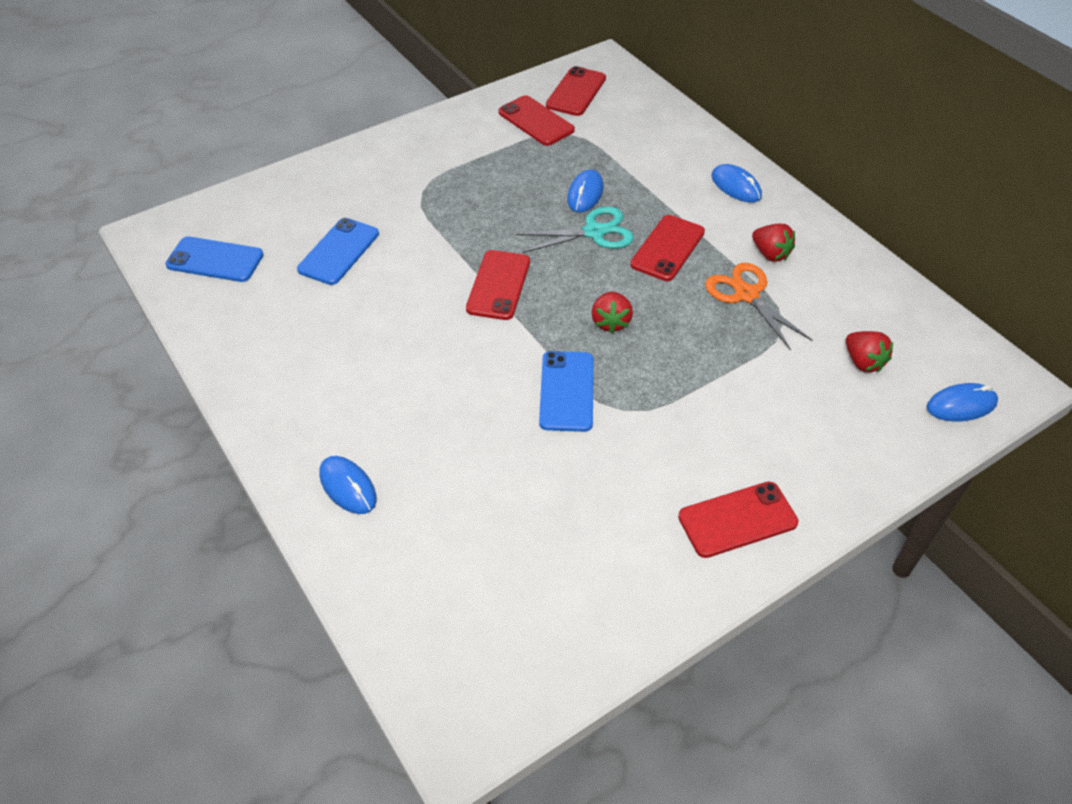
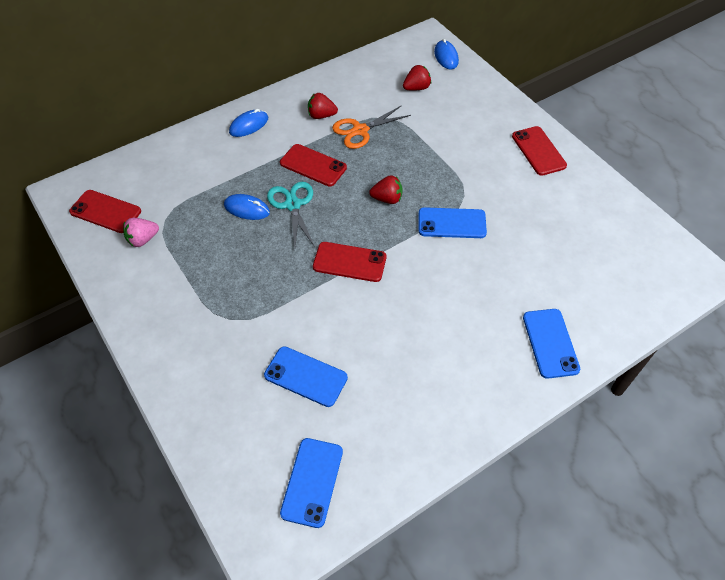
camera: 90 degrees left, 5 degrees up
blue mouse [319,456,377,514] -> blue phone [523,309,580,379]
red phone [499,95,575,146] -> pink strawberry [123,218,159,247]
red strawberry [752,224,795,262] -> red strawberry turned 135 degrees counterclockwise [308,93,338,119]

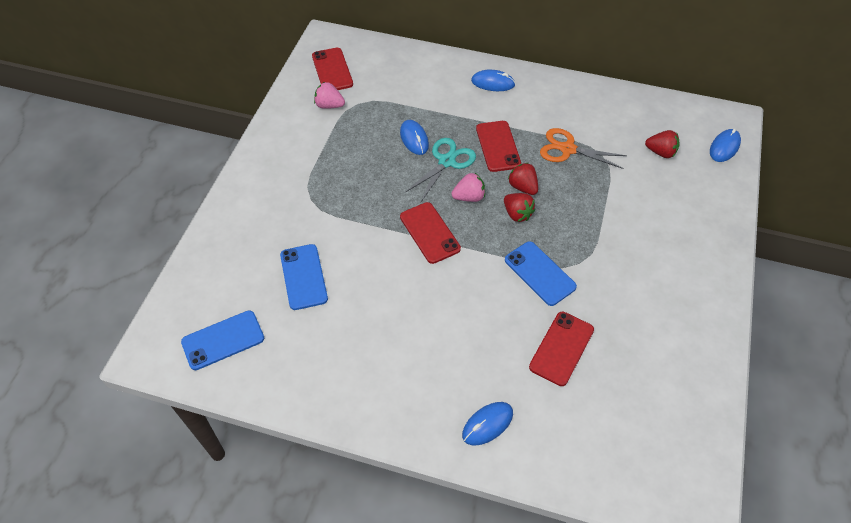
camera: 50 degrees right, 0 degrees up
red strawberry [308,93,338,119] -> red strawberry moved to [508,163,538,195]
red phone [512,126,567,176] -> red phone moved to [529,312,594,386]
blue phone [523,309,580,379] -> blue mouse [462,402,513,445]
none -> pink strawberry [451,173,485,202]

